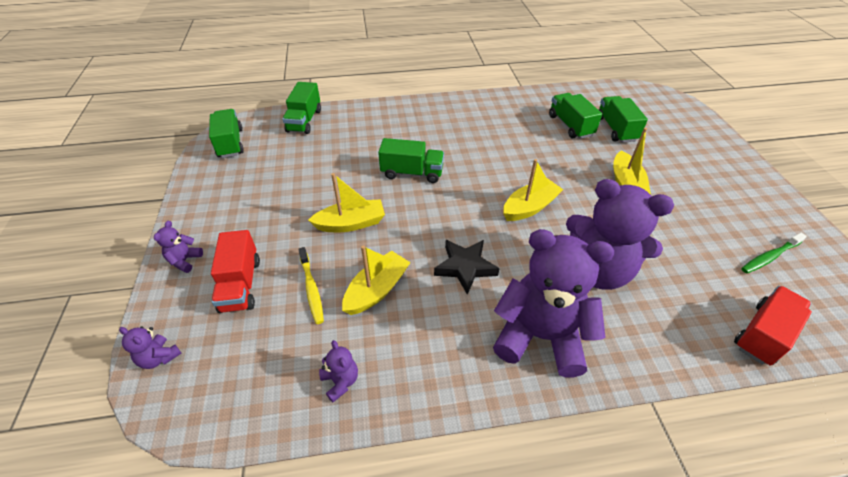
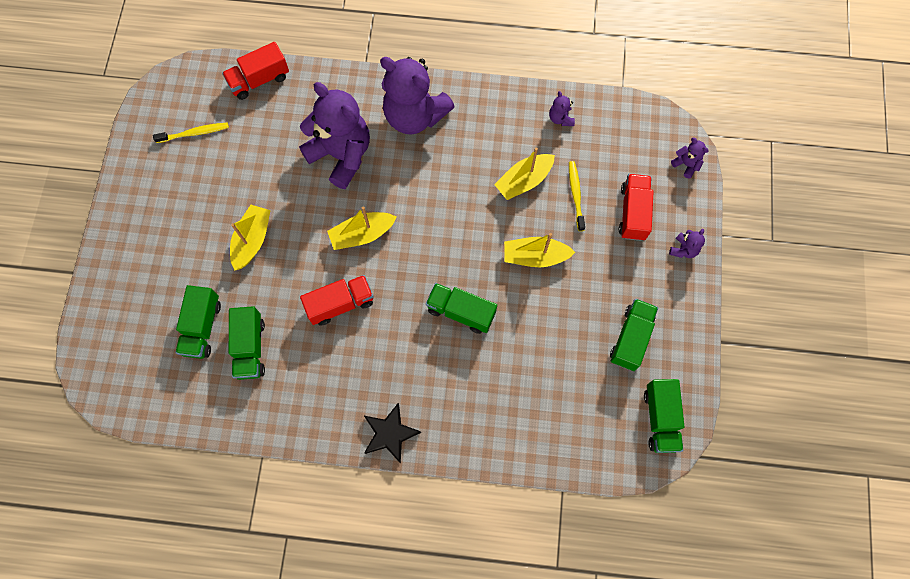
camera: 165 degrees left, 25 degrees up
green truck [282,82,321,134] -> green truck moved to [610,299,658,371]
black star [434,240,500,295] -> black star moved to [364,403,421,464]
green toothbrush [741,233,807,274] -> yellow toothbrush [153,122,229,143]
none -> red truck [300,275,374,326]

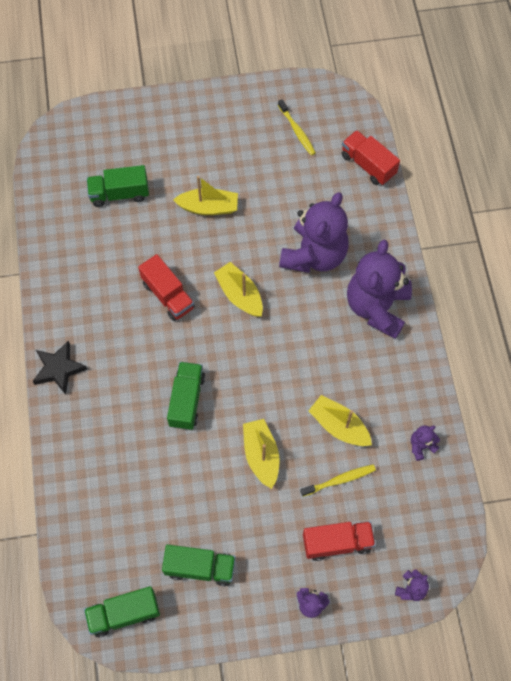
camera: 75 degrees right, 5 degrees down
green truck [229,306,265,380] -> none

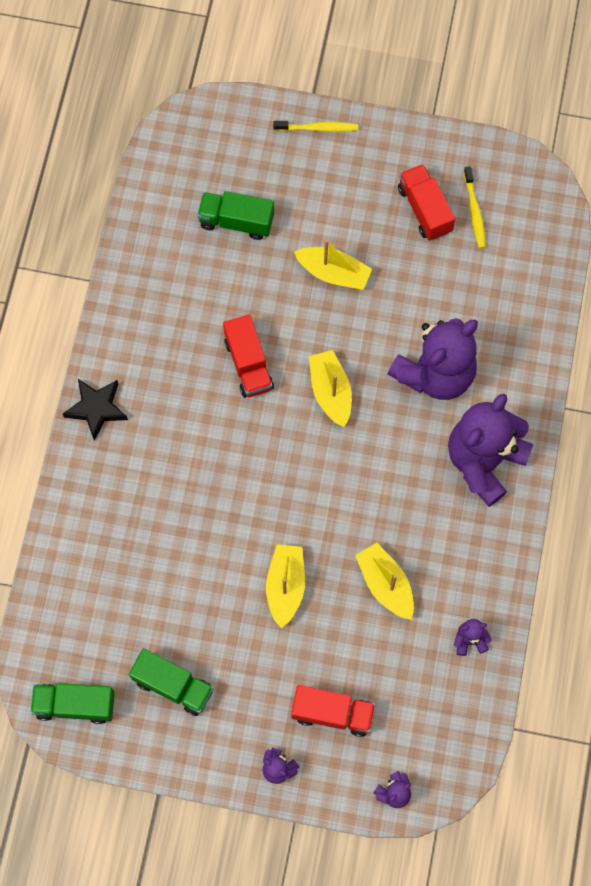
camera: 20 degrees right, 5 degrees up
green truck [167,362,205,430] -> none
yellow toothbrush [300,464,376,496] -> yellow toothbrush moved to [273,121,358,132]
red truck [341,130,400,185] -> red truck moved to [398,164,455,240]

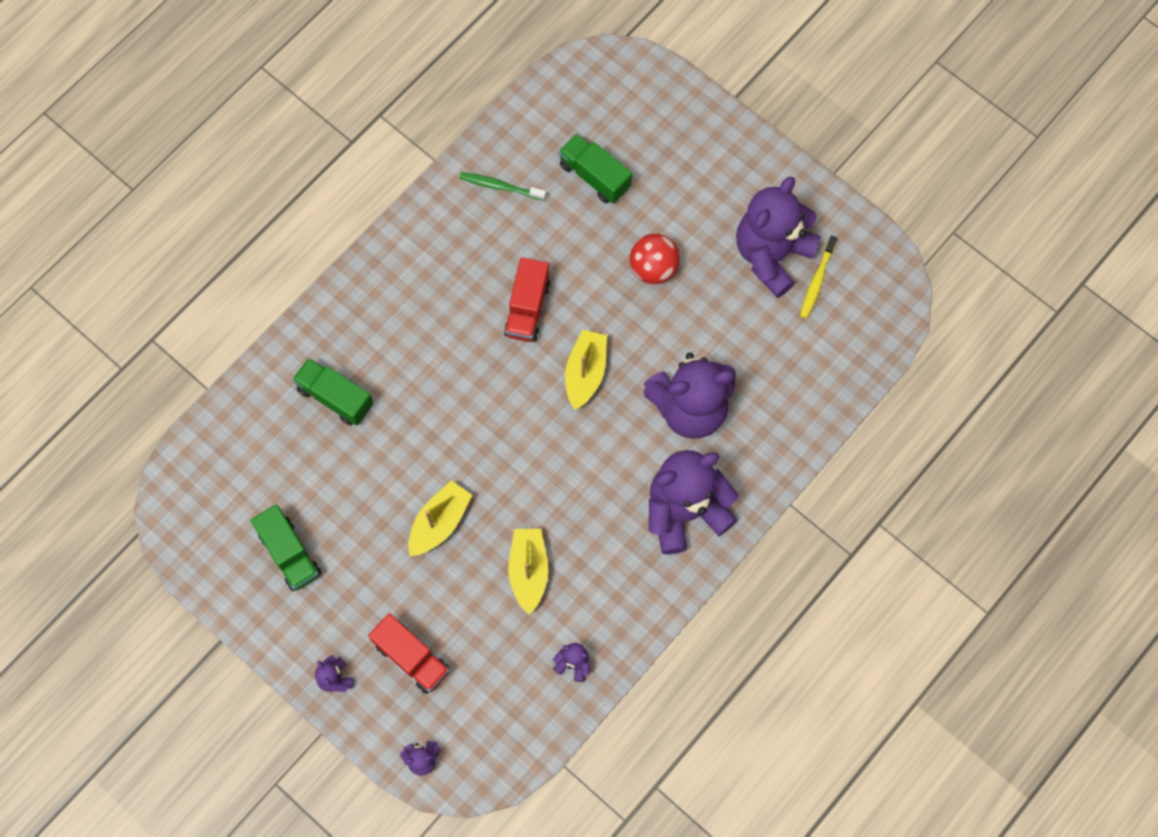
camera: 30 degrees right, 0 degrees up
green truck [30,683,115,724] -> green truck moved to [292,358,373,426]
black star [63,379,128,441] -> none
yellow toothbrush [273,121,358,132] -> none
yellow boat [294,239,372,290] -> red ball [630,234,680,284]
red truck [398,164,455,240] -> purple teddy bear [736,176,821,298]
none -> green toothbrush [460,172,546,200]

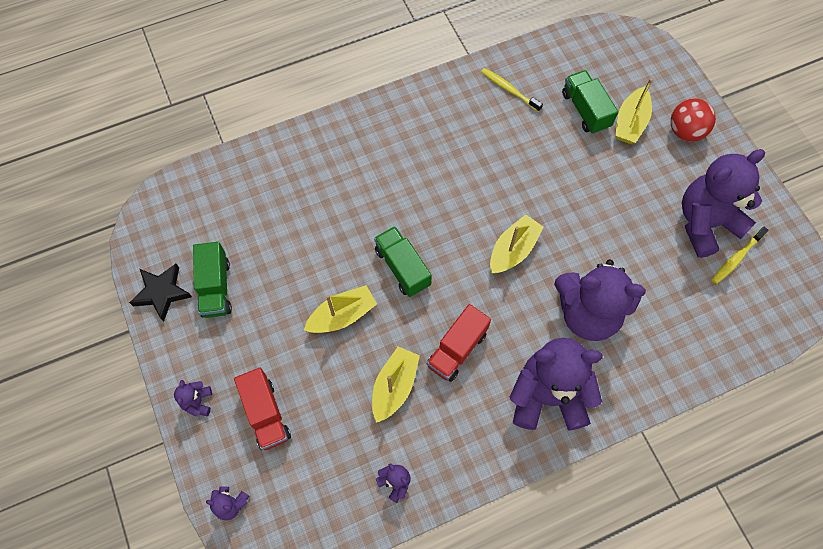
camera: 25 degrees right, 5 degrees down
green truck [292,358,373,426] -> green truck moved to [374,226,432,297]
green toothbrush [460,172,546,200] -> yellow toothbrush [481,68,543,112]
red truck [504,257,550,342] -> red truck moved to [427,304,491,382]
red ball [630,234,680,284] -> red ball moved to [671,98,716,142]
none -> black star [129,264,192,322]
none -> yellow boat [615,78,653,144]

